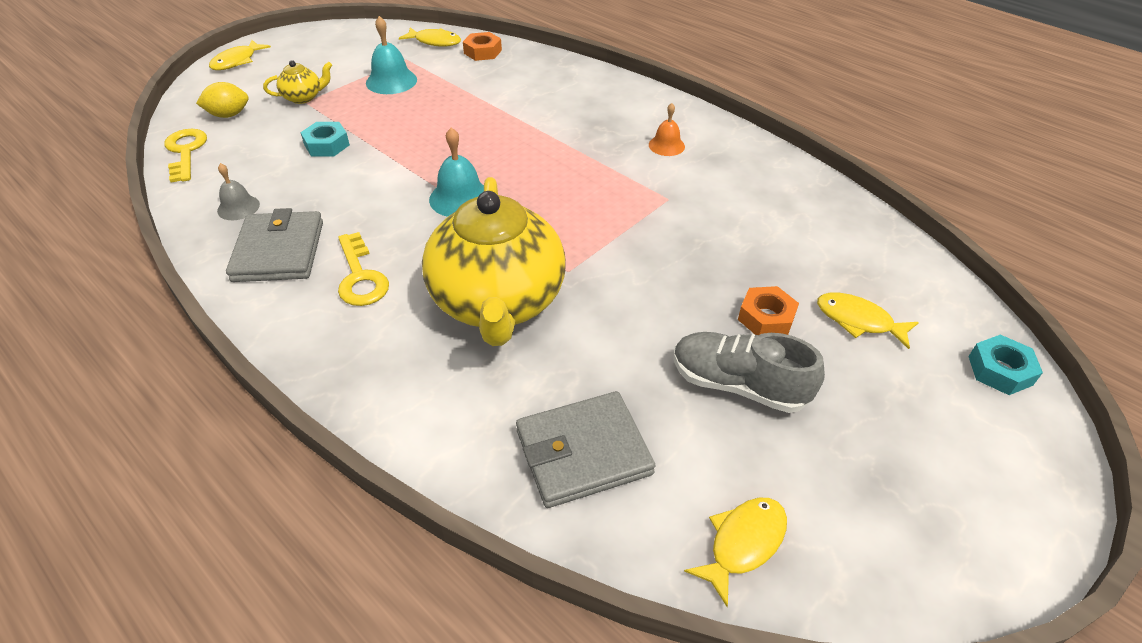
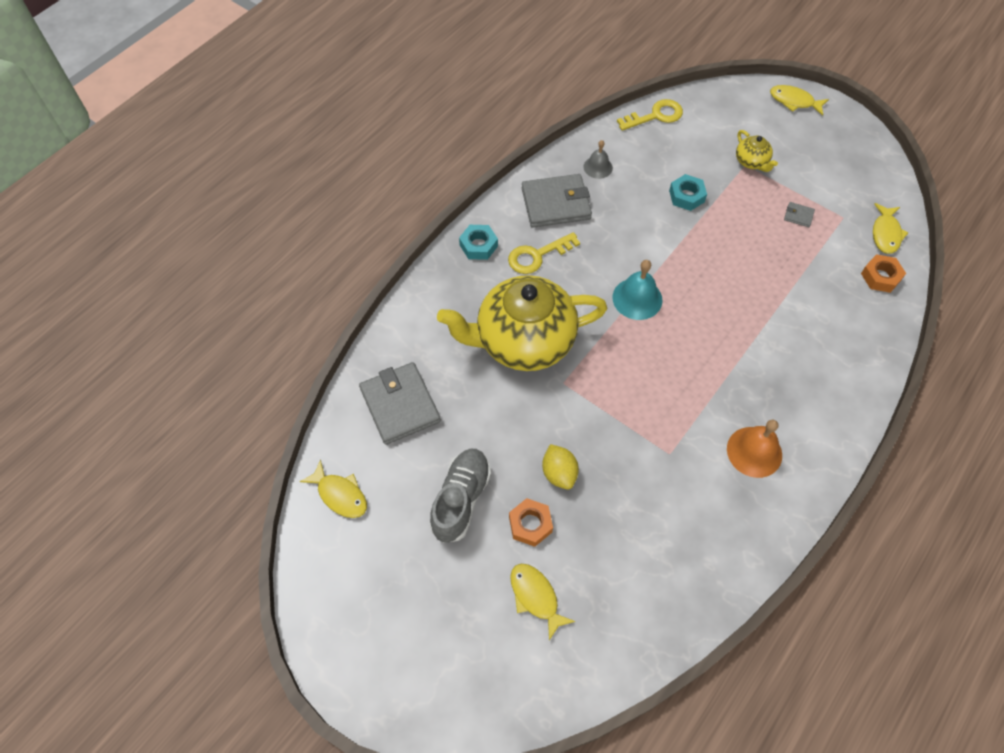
camera: 85 degrees right, 15 degrees up
yellow lemon [196,82,249,118] -> yellow lemon moved to [542,444,579,490]
turquoise bell [366,16,417,94] -> grey wallet [784,202,815,227]
orange bell [649,103,685,156] -> orange bell [727,420,782,478], size x1.56
yellow fish [817,292,919,349] -> yellow fish turned 60 degrees counterclockwise [510,564,575,640]
turquoise nut [968,335,1043,395] -> turquoise nut moved to [459,225,498,260]

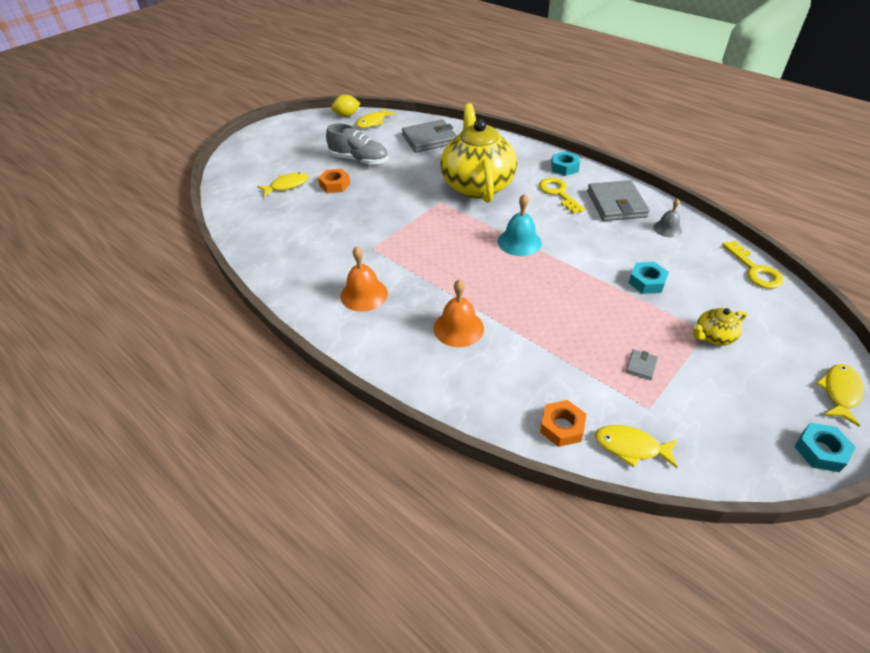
camera: 95 degrees right, 15 degrees down
yellow lemon [542,444,579,490] -> yellow lemon moved to [331,95,361,117]
none -> orange bell [434,279,484,347]
none -> turquoise nut [794,423,856,472]

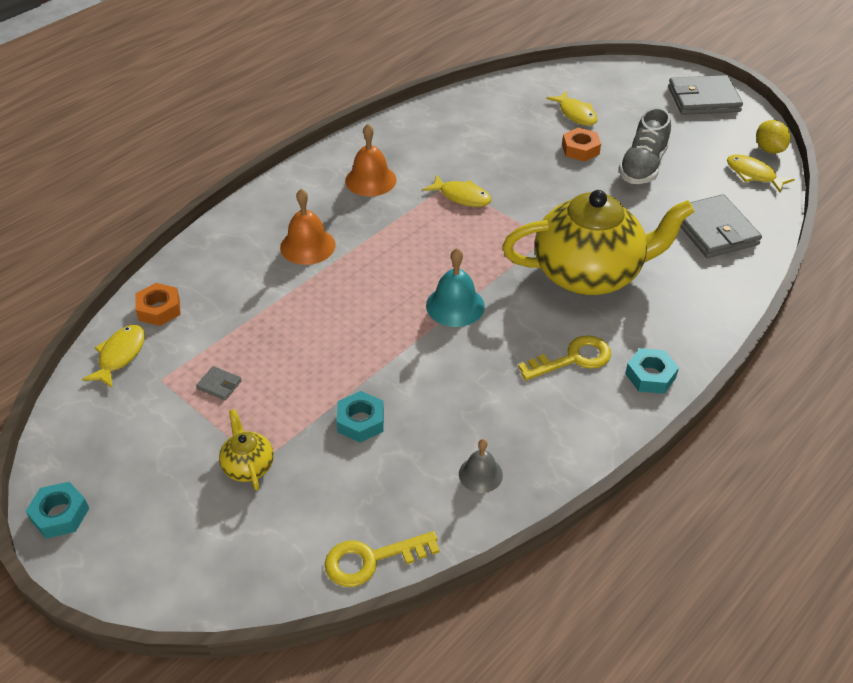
camera: 90 degrees right, 0 degrees up
grey wallet [587,180,650,221] -> grey wallet moved to [668,75,743,115]
yellow fish [816,364,864,427] -> yellow fish moved to [423,174,492,207]

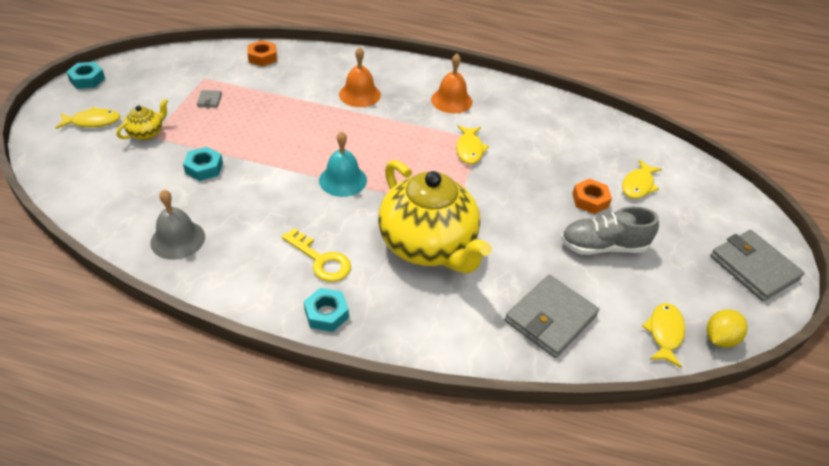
camera: 60 degrees right, 0 degrees up
yellow fish [82,325,145,388] -> yellow fish moved to [56,107,120,129]
yellow key [325,531,440,587] -> none
grey bell [459,439,503,493] -> grey bell [150,189,205,260], size x1.56

